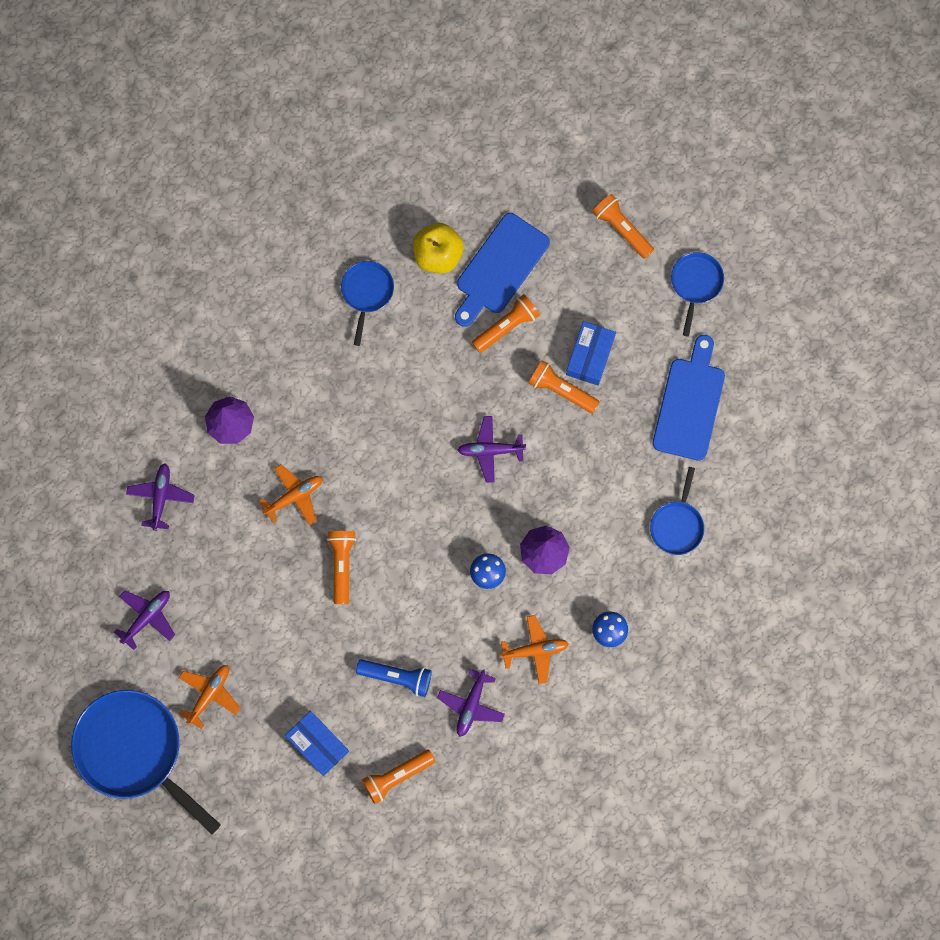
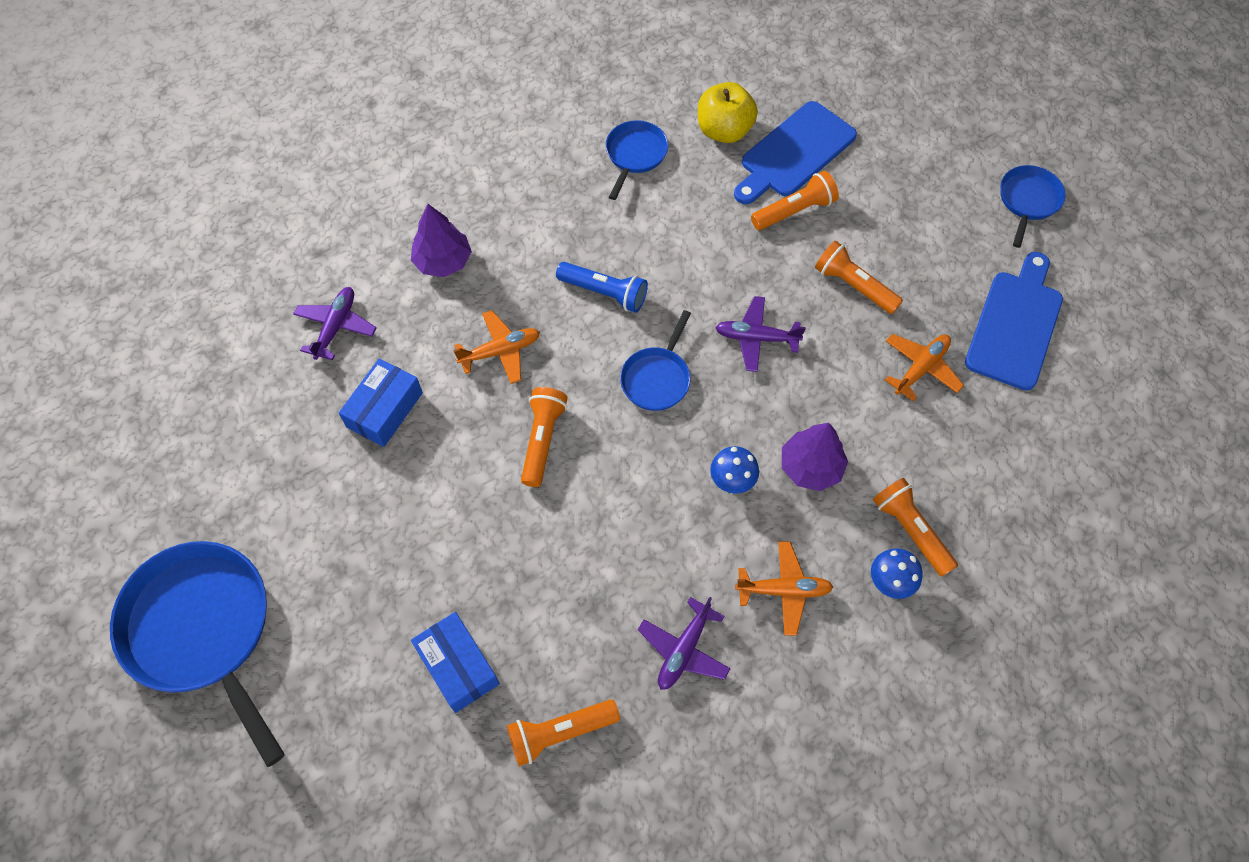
camera: 10 degrees right, 15 degrees down
purple plane [114,590,175,650] -> none
orange plane [179,665,240,729] -> orange plane moved to [885,334,964,401]
blue flashlight [356,659,432,697] -> blue flashlight moved to [556,262,648,313]
blue box [566,321,616,386] -> blue box moved to [339,359,423,447]
orange flashlight [592,194,654,259] -> orange flashlight moved to [873,478,958,577]
blue pan [650,467,704,555] -> blue pan moved to [620,310,691,411]

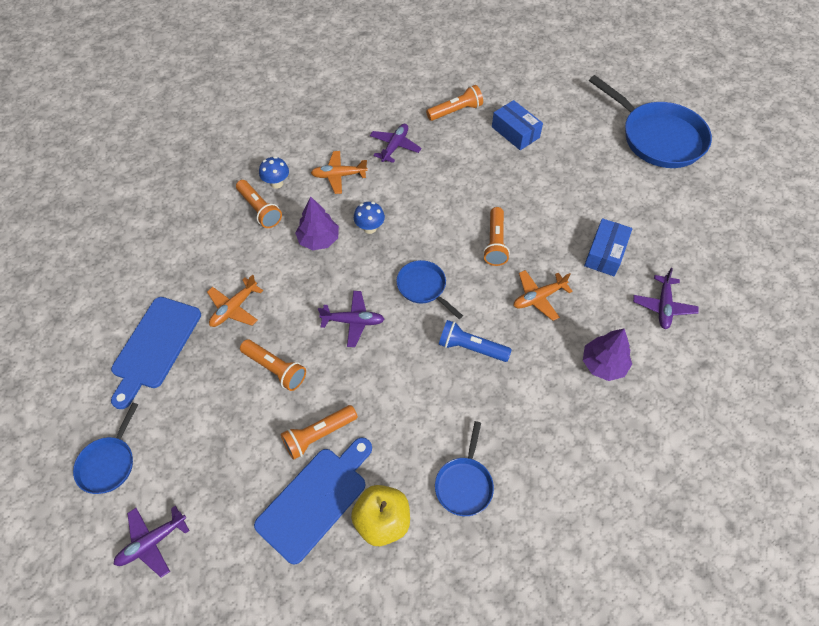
camera: 175 degrees right, 5 degrees down
blue pan [620,310,691,411] -> blue pan turned 60 degrees counterclockwise [396,260,463,319]
none -> purple plane [113,506,190,578]

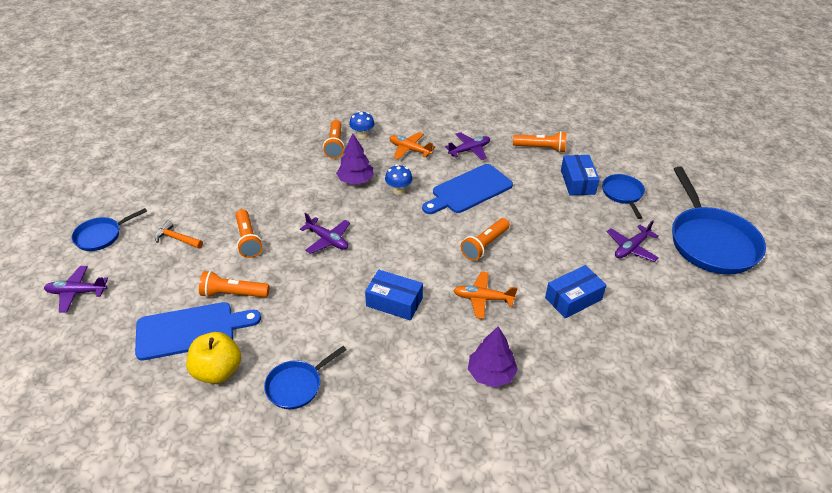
camera: 35 degrees right, 15 degrees down
blue cutting board [111,297,201,409] -> blue cutting board moved to [422,164,513,214]
orange plane [207,274,263,327] -> none
blue pan [396,260,463,319] -> blue pan moved to [602,174,645,219]
blue flashlight [439,320,512,362] -> blue box [365,270,423,321]
purple plane [633,268,698,329] -> purple plane moved to [607,220,659,262]
none -> orange hammer [155,221,203,249]

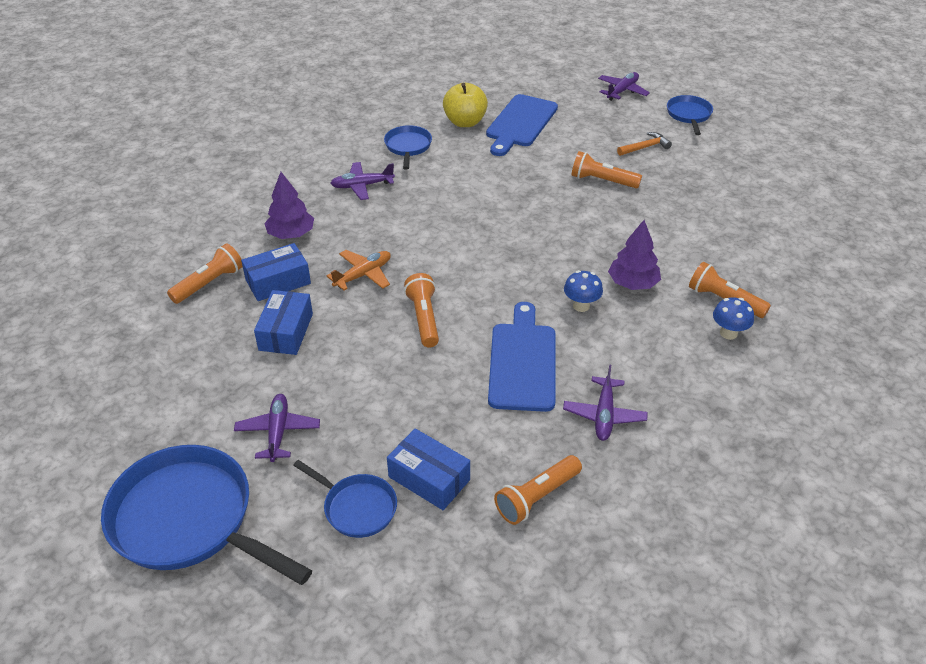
camera: 130 degrees right, 0 degrees up
orange flashlight [199,271,269,297] -> orange flashlight moved to [167,244,243,304]
purple plane [300,213,350,254] -> purple plane moved to [330,162,395,200]
blue box [365,270,423,321] -> blue box moved to [241,243,311,301]
orange plane [390,132,435,159] -> none

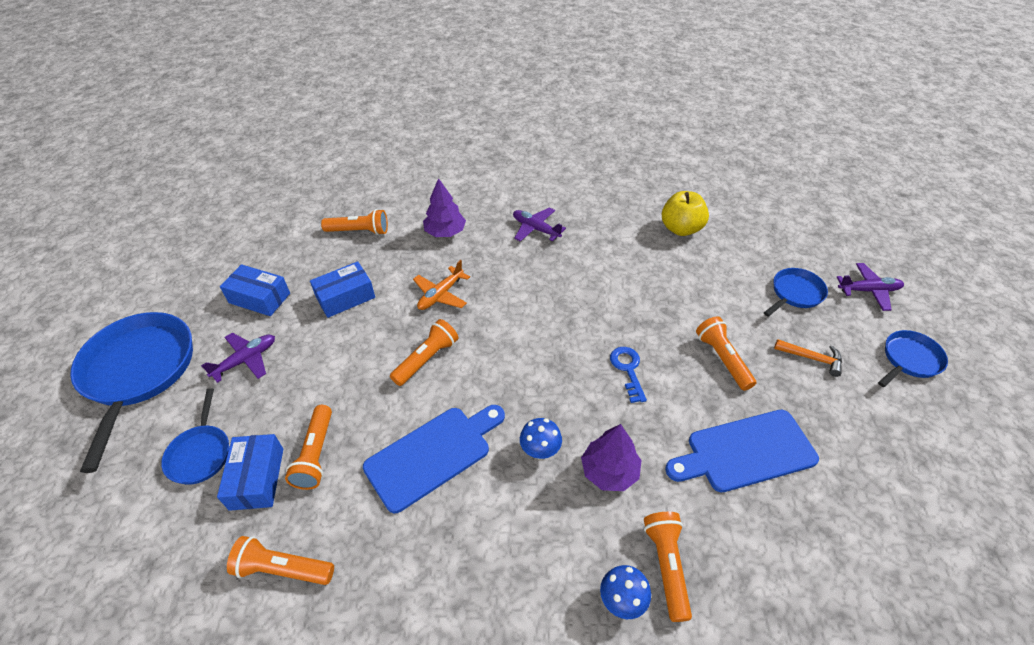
camera: 50 degrees right, 5 degrees up
blue box [241,243,311,301] -> blue box moved to [220,264,290,316]
orange plane [327,250,391,291] -> orange plane turned 120 degrees clockwise [413,260,470,310]
blue pan [384,125,432,170] -> blue pan moved to [764,268,828,317]
blue cutting board [486,94,558,156] -> blue cutting board moved to [665,410,819,492]
purple plane [563,364,648,441] -> none
none -> orange flashlight [285,405,332,490]
none -> blue key [610,347,647,403]

